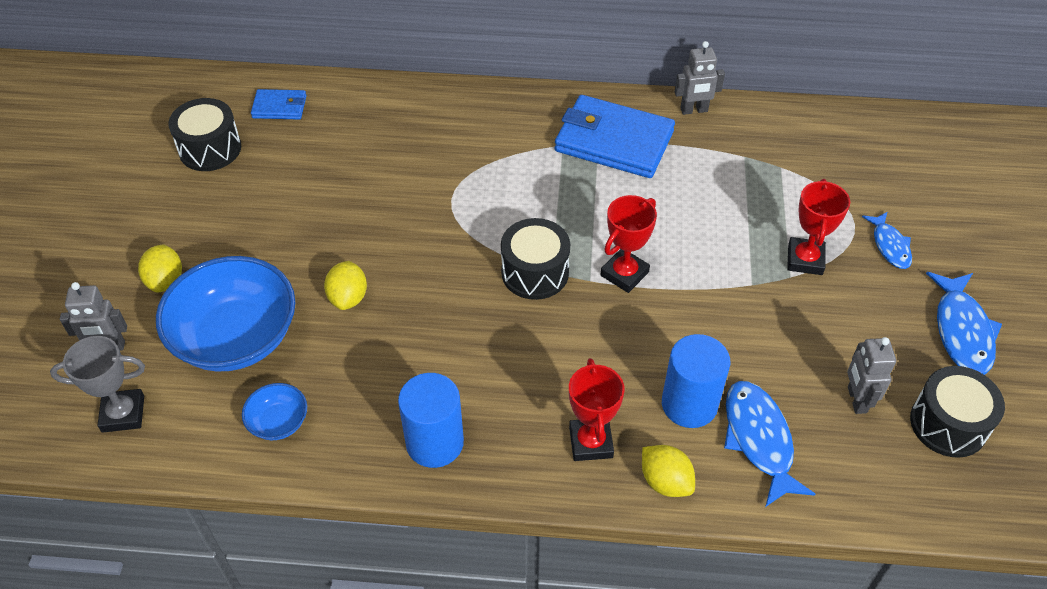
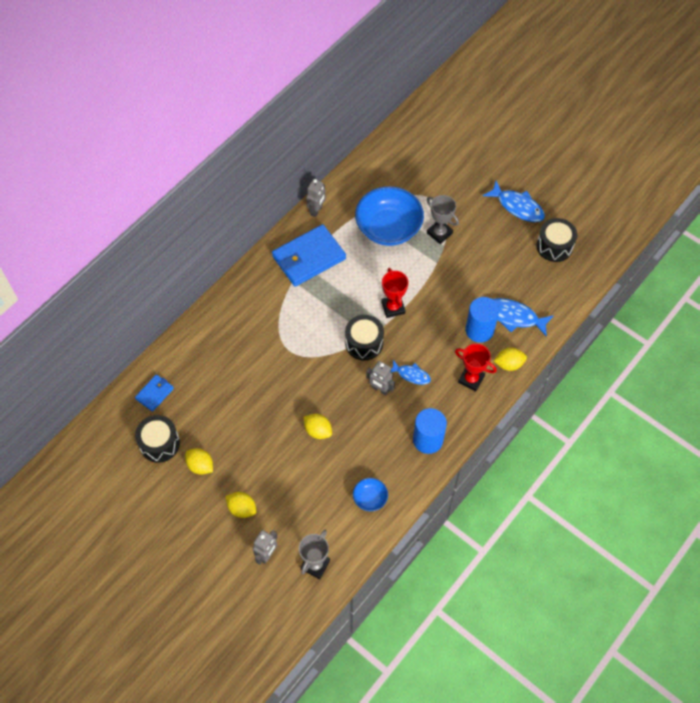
camera: 55 degrees left, 10 degrees up
blue bowl [156,256,295,372] -> blue bowl moved to [355,186,424,246]
red trophy [787,179,850,275] -> grey trophy [427,195,459,244]
grey robot [847,337,896,414] -> grey robot moved to [366,361,395,395]
blue fish [862,212,912,269] -> blue fish moved to [391,360,431,385]
none -> yellow lemon [185,448,213,475]

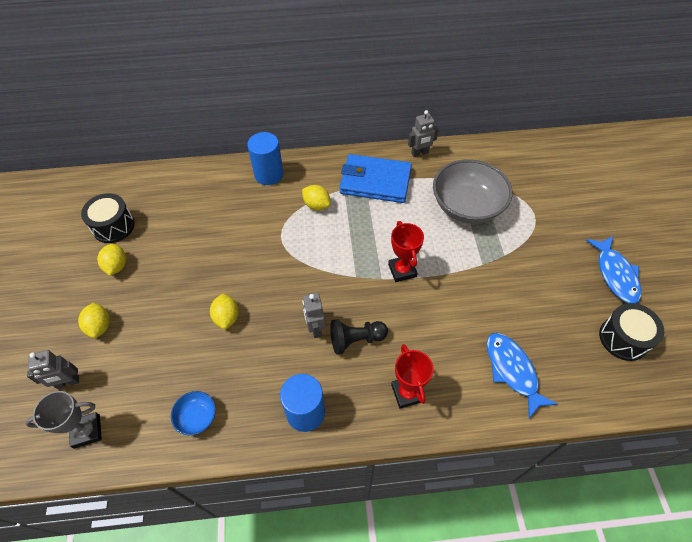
camera: 45 degrees right, 5 degrees down
blue wallet [135,374,174,412] -> none
black drum [345,315,384,360] -> none
blue bowl [355,186,424,246] -> grey bowl [433,159,512,224]
red trophy [381,268,408,318] -> red trophy turned 45 degrees counterclockwise [388,221,424,282]
blue fish [391,360,431,385] -> black pawn [330,319,388,355]
grey trophy [427,195,459,244] -> none
blue cylinder [465,297,499,343] -> blue cylinder moved to [247,132,284,185]
yellow lemon [494,347,527,371] -> yellow lemon moved to [302,185,331,210]

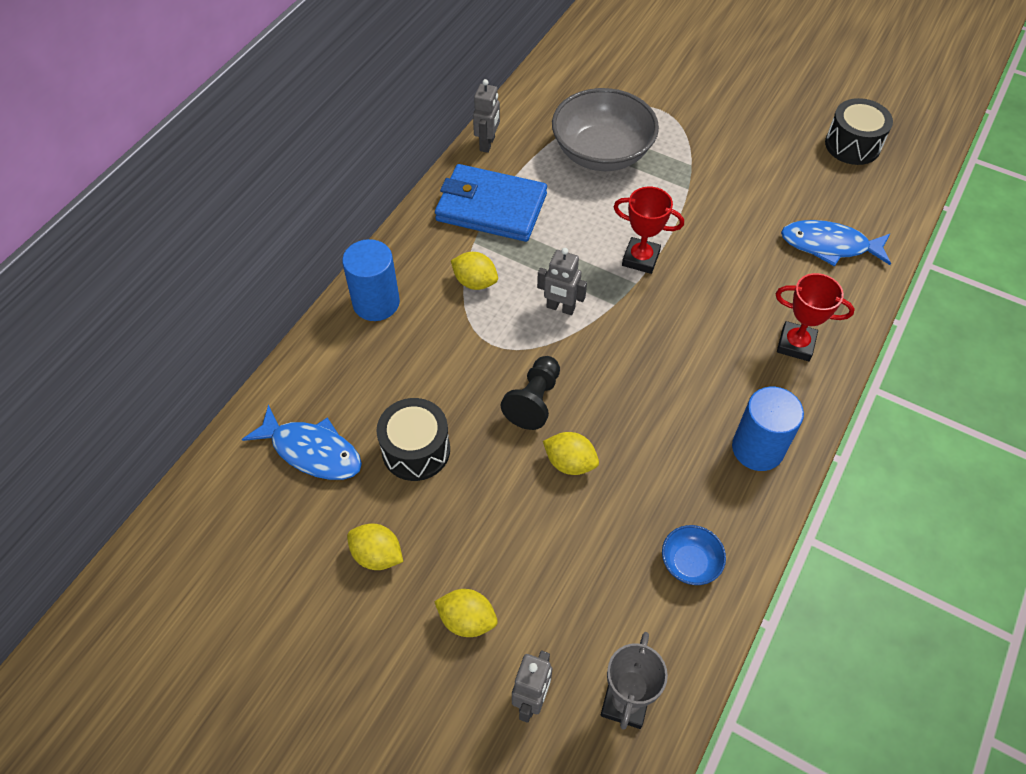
camera: 55 degrees left, 0 degrees up
black drum [81,193,135,243] -> black drum moved to [377,398,450,481]
yellow lemon [302,185,331,210] -> yellow lemon turned 45 degrees clockwise [451,252,498,290]
grey robot [302,293,326,338] -> grey robot moved to [537,248,587,315]
black pawn [330,319,388,355] -> black pawn moved to [501,356,560,430]
blue wallet [339,154,412,203] -> blue wallet turned 60 degrees clockwise [435,164,547,242]
blue fish [586,236,642,303] -> blue fish moved to [242,404,362,480]

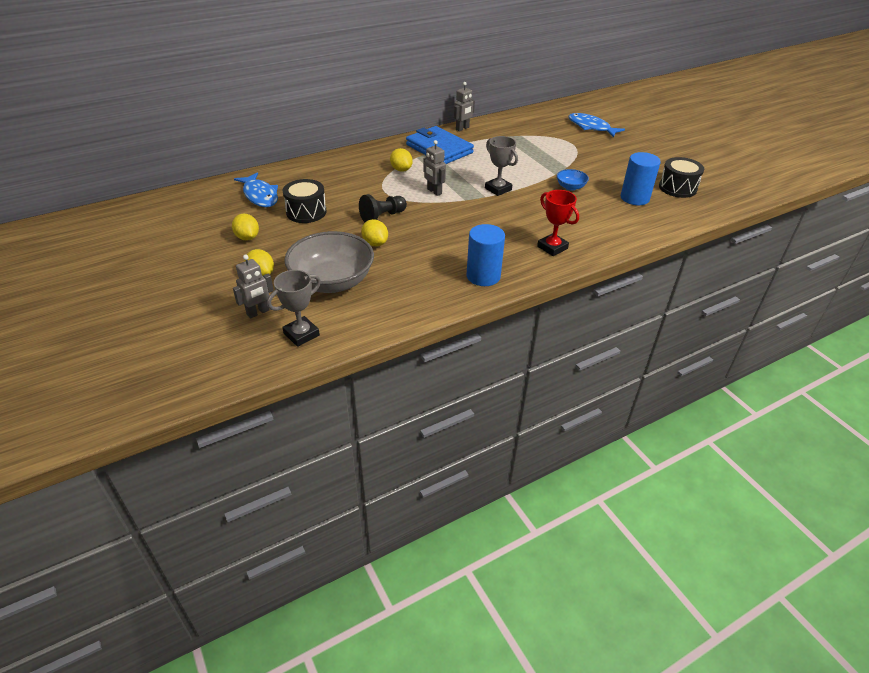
camera: 30 degrees right, 15 degrees down
blue cylinder [342,239,400,321] -> blue cylinder moved to [621,152,661,205]
grey bowl [552,88,659,171] -> grey bowl moved to [284,231,374,293]
red trophy [613,187,684,274] -> grey trophy [485,136,518,196]
blue bowl [662,525,726,585] -> blue bowl moved to [557,169,589,191]
blue fish [781,220,891,267] -> blue fish moved to [568,113,625,137]

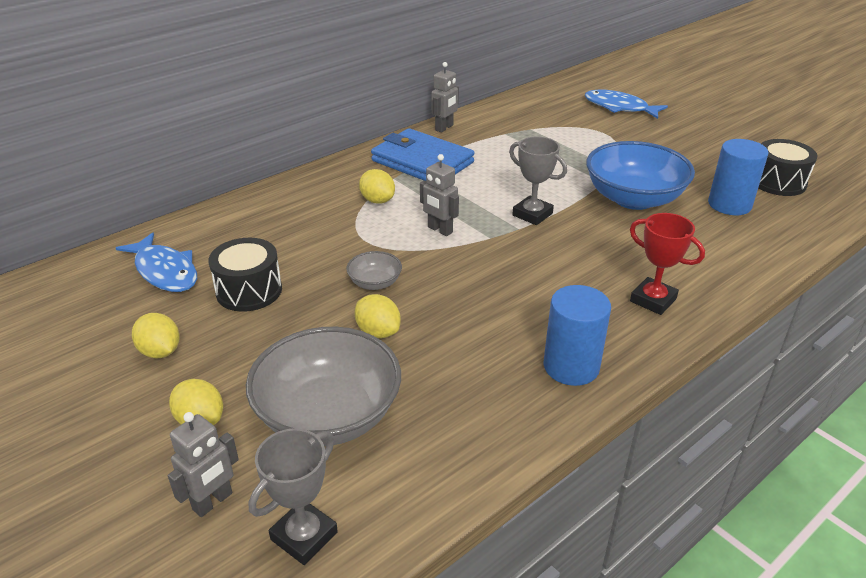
camera: 10 degrees left, 5 degrees down
black pawn [359,194,407,222] -> grey bowl [346,251,402,290]
blue bowl [557,169,589,191] -> blue bowl [586,141,695,210], size x2.20

